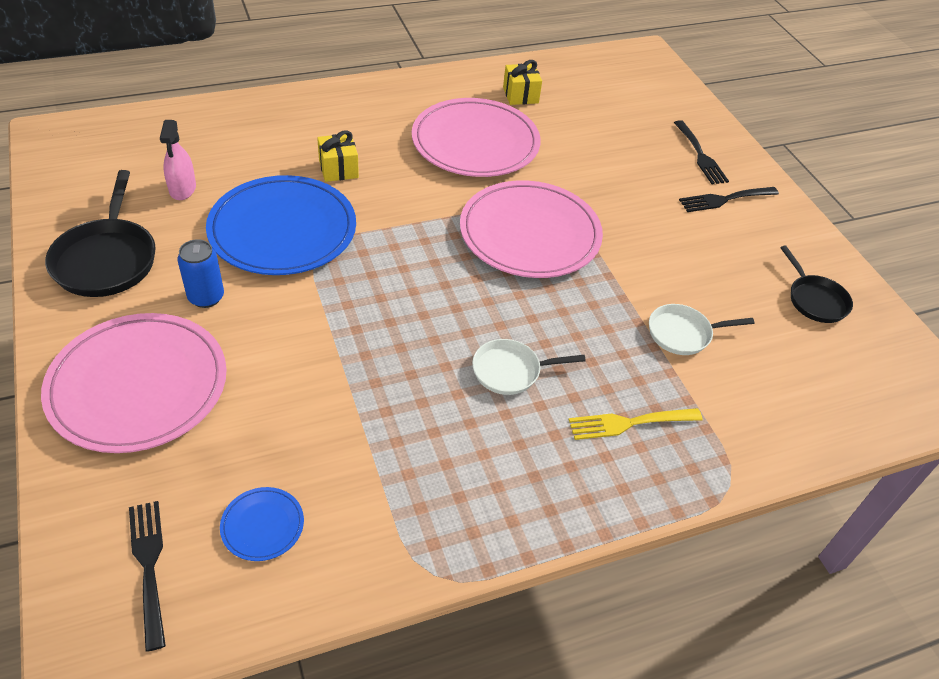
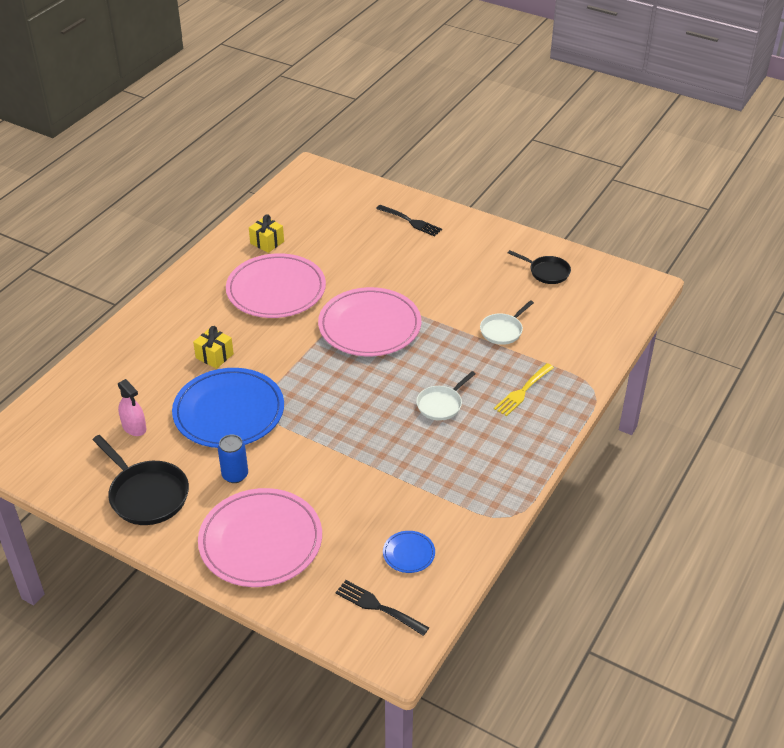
camera: 35 degrees left, 5 degrees down
black fork [679,187,779,212] -> none

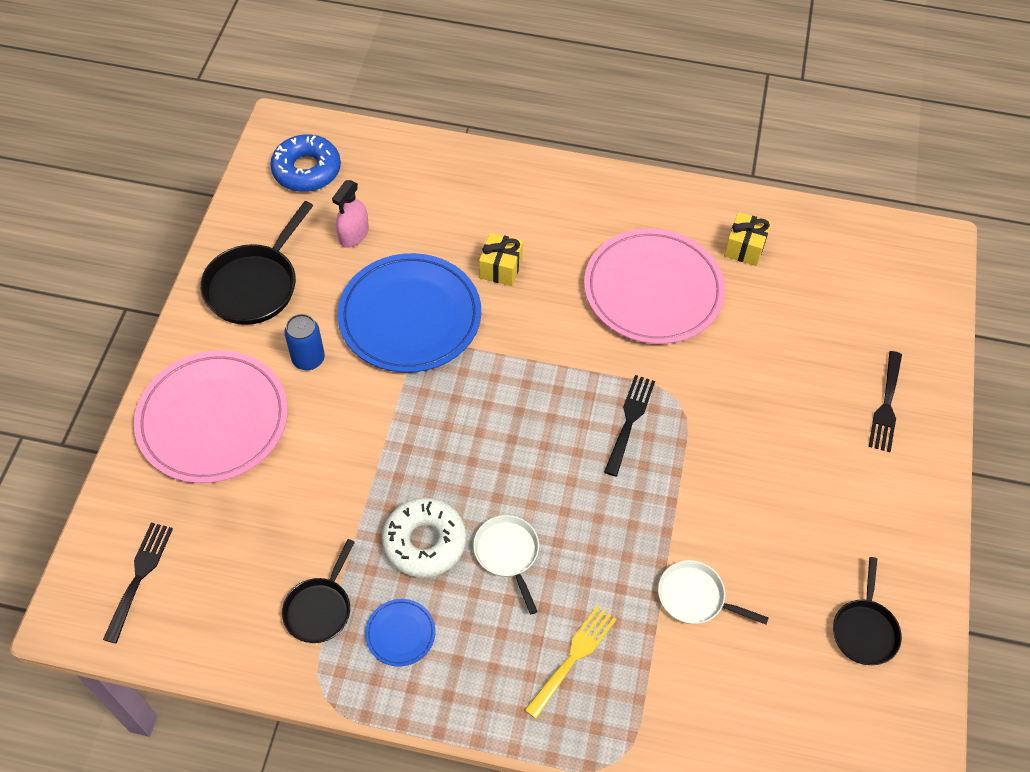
camera: 70 degrees right, 15 degrees up
pink plate [318,287,421,356] -> black fork [604,375,655,477]
blue plate [383,531,435,573] -> blue plate moved to [365,599,435,666]
white pan [416,371,475,421] -> white pan turned 45 degrees clockwise [473,515,539,614]
yellow fork [494,363,554,416] -> yellow fork turned 105 degrees clockwise [525,606,617,719]
none -> blue donut [270,134,341,192]
none -> black pan [282,539,355,643]
none -> white donut [382,498,466,578]

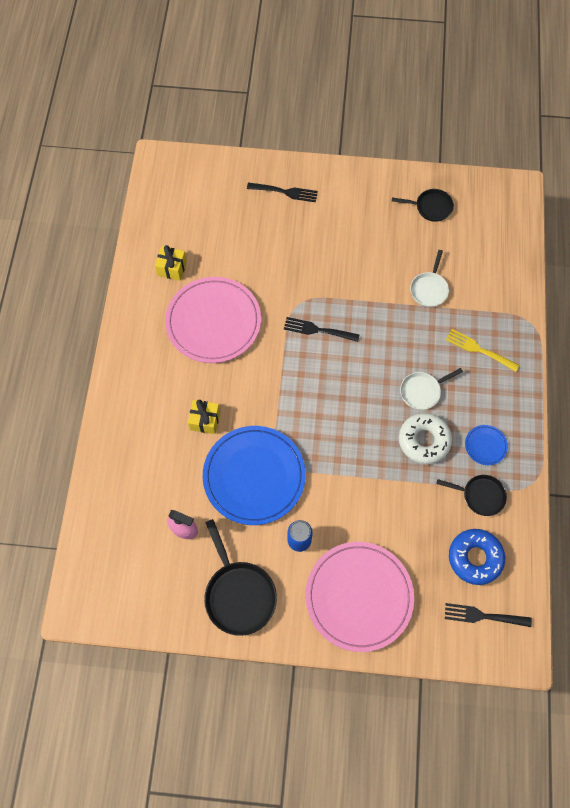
camera: 95 degrees left, 10 degrees up
black pan [200,201,313,325] -> black pan turned 45 degrees clockwise [204,519,277,636]
blue donut [270,134,341,192] -> blue donut moved to [449,529,505,585]

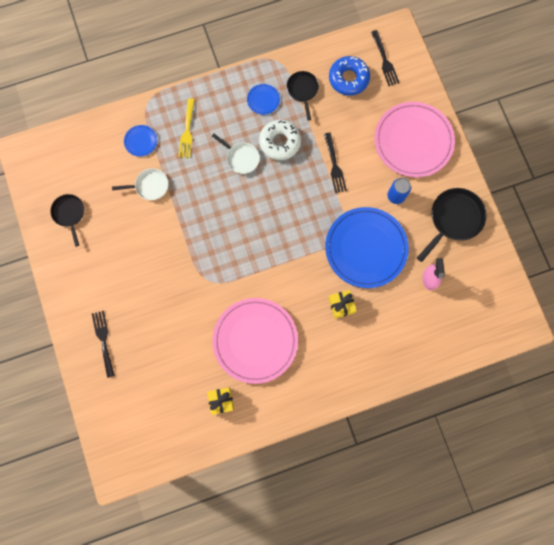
camera: 115 degrees left, 10 degrees up
black fork [284,317,360,342] -> black fork moved to [324,133,347,193]
none -> blue plate [124,125,157,157]

